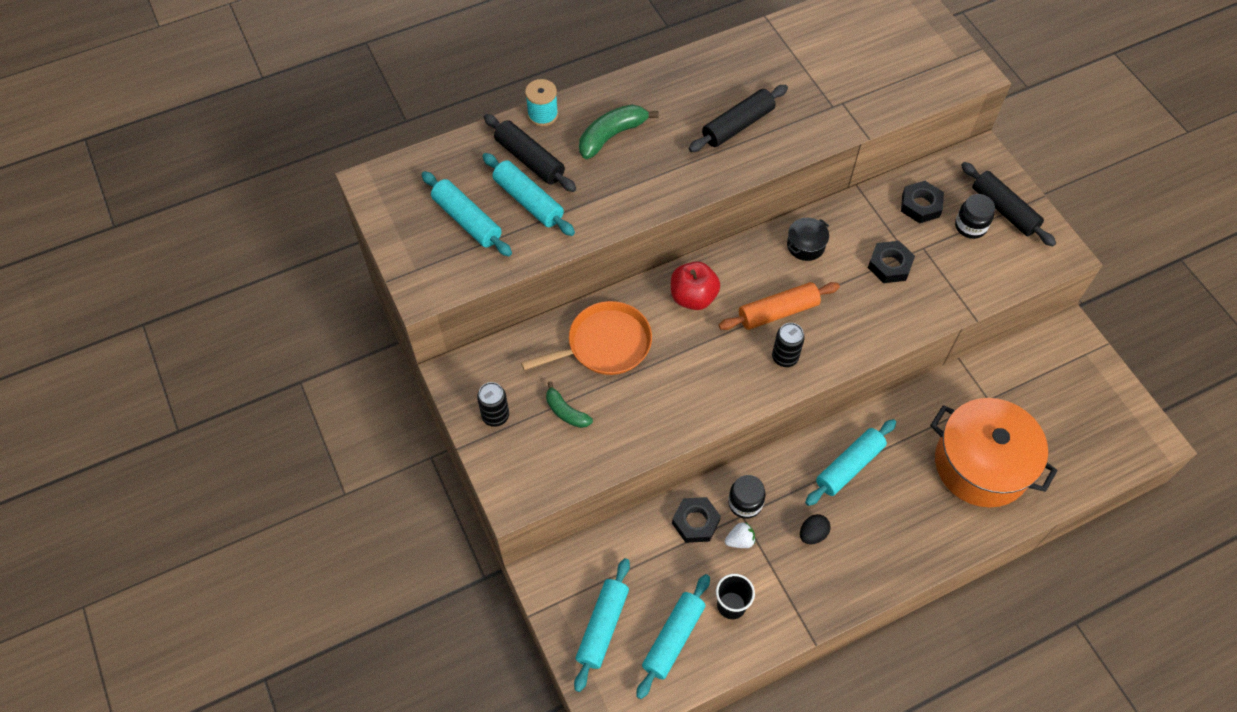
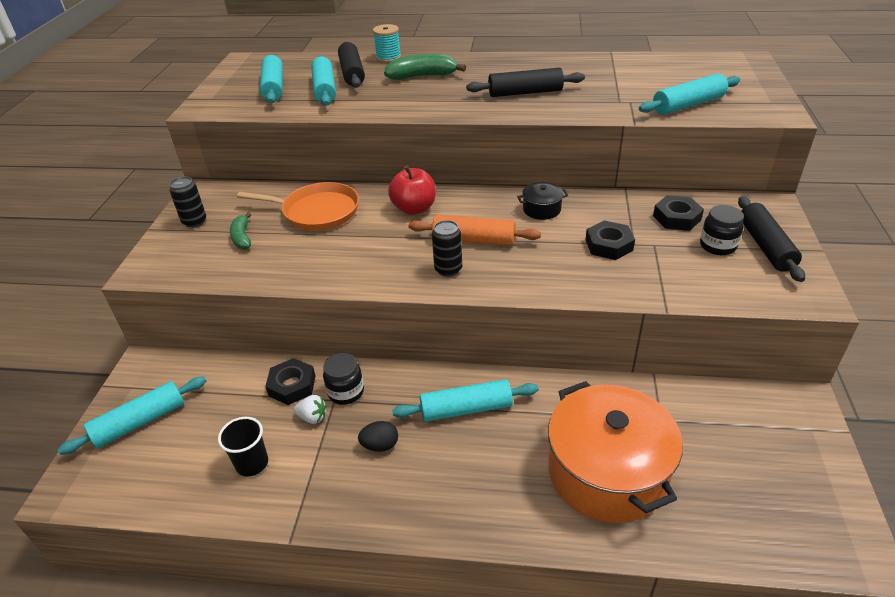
camera: 35 degrees right, 20 degrees down
turquoise rolling pin [636,574,710,699] -> turquoise rolling pin moved to [639,74,740,115]

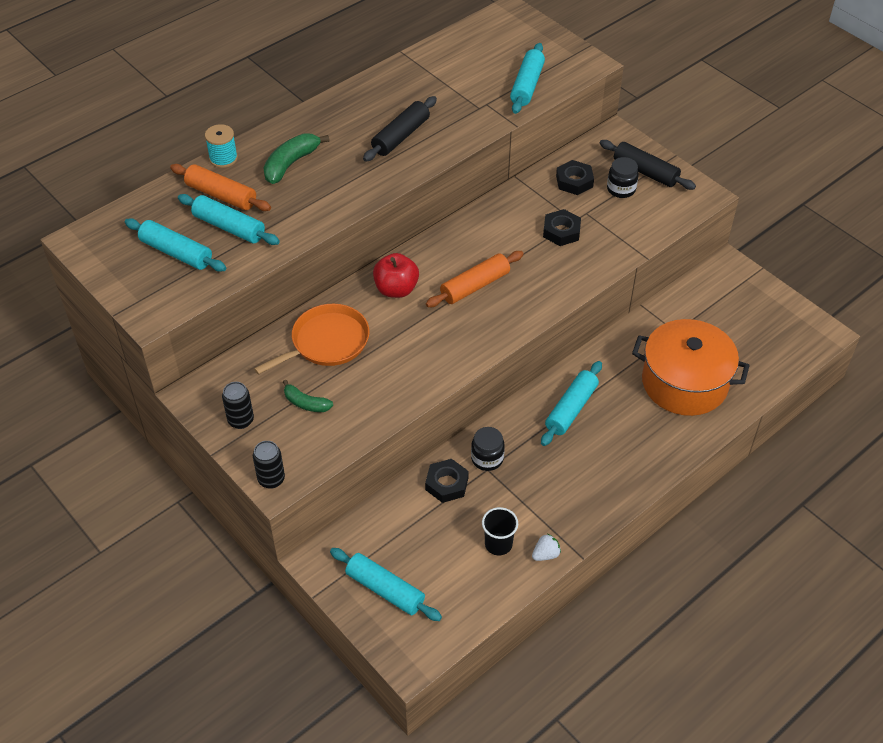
camera: 50 degrees left, 10 degrees up
turquoise rolling pin [57,376,206,455] -> turquoise rolling pin turned 60 degrees counterclockwise [330,548,442,621]
white strawberry [294,395,326,424] -> white strawberry moved to [532,534,561,561]
black rolling pin [338,42,365,88] -> orange rolling pin [170,164,271,211]
black egg [358,421,398,452] -> none
black can [432,220,462,277] -> black can moved to [253,441,285,489]
black pot [517,182,568,220] -> none

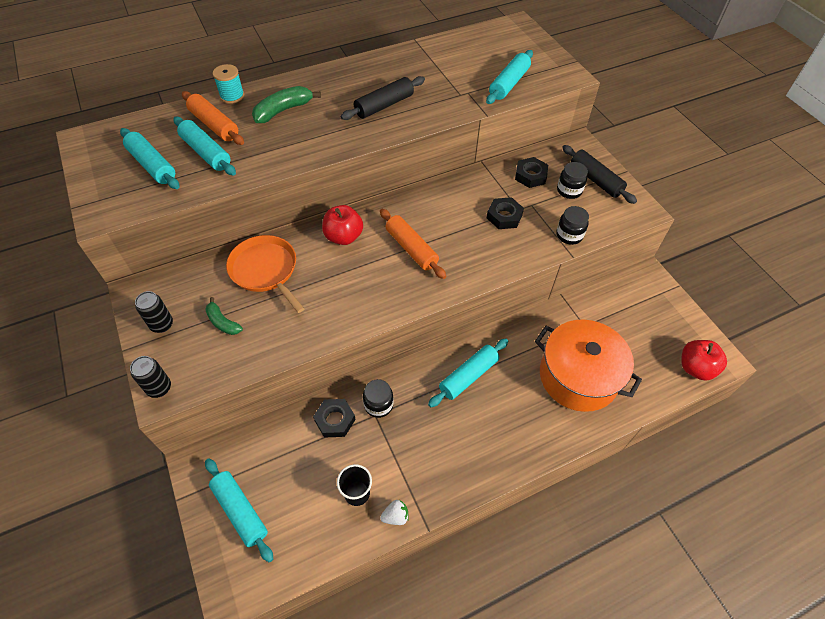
camera: 15 degrees right, 5 degrees up
orange pan [254,304,370,375] -> orange pan turned 105 degrees counterclockwise [226,235,305,313]
orange rolling pin [426,251,524,307] -> orange rolling pin turned 75 degrees clockwise [380,209,446,279]
none -> black jar [556,206,589,245]
none -> red apple [681,340,727,381]

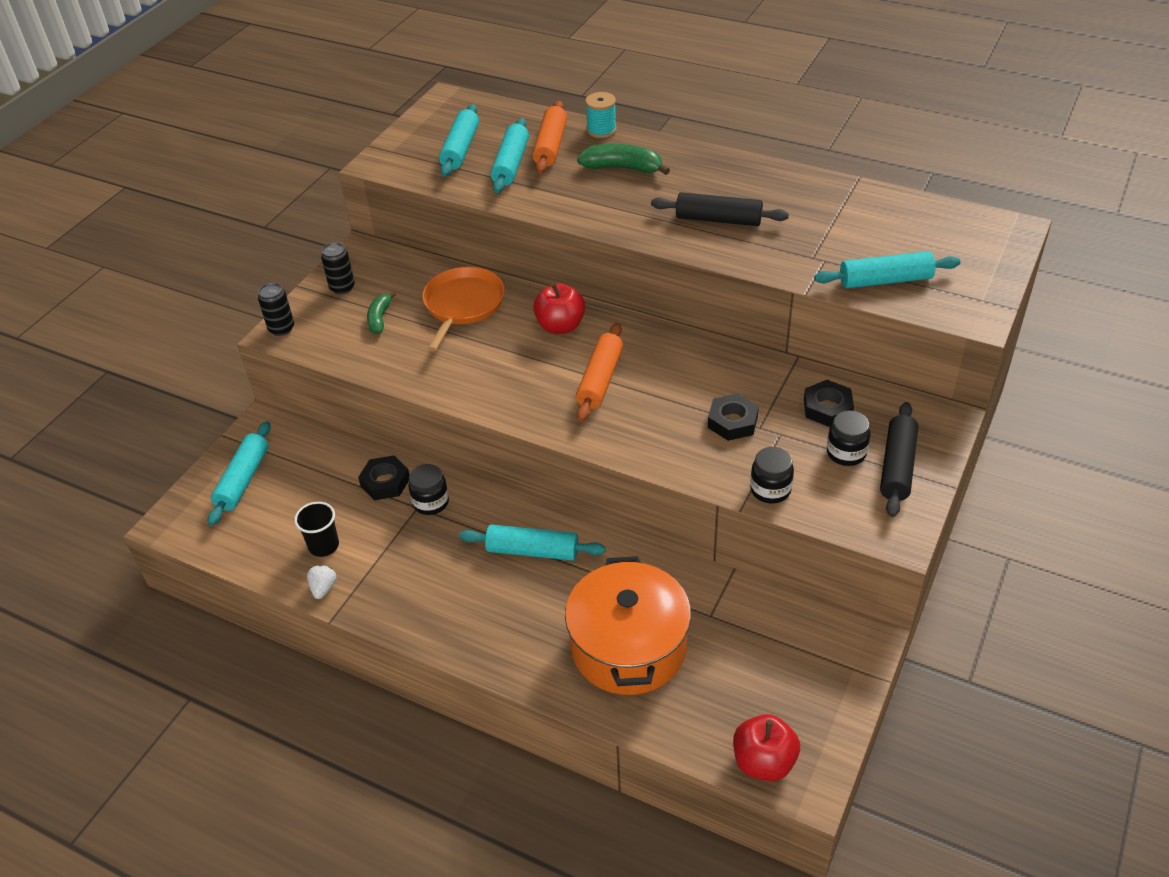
camera: 55 degrees right, 10 degrees down
white strawberry [380,500,409,525] -> white strawberry turned 120 degrees counterclockwise [307,565,337,599]

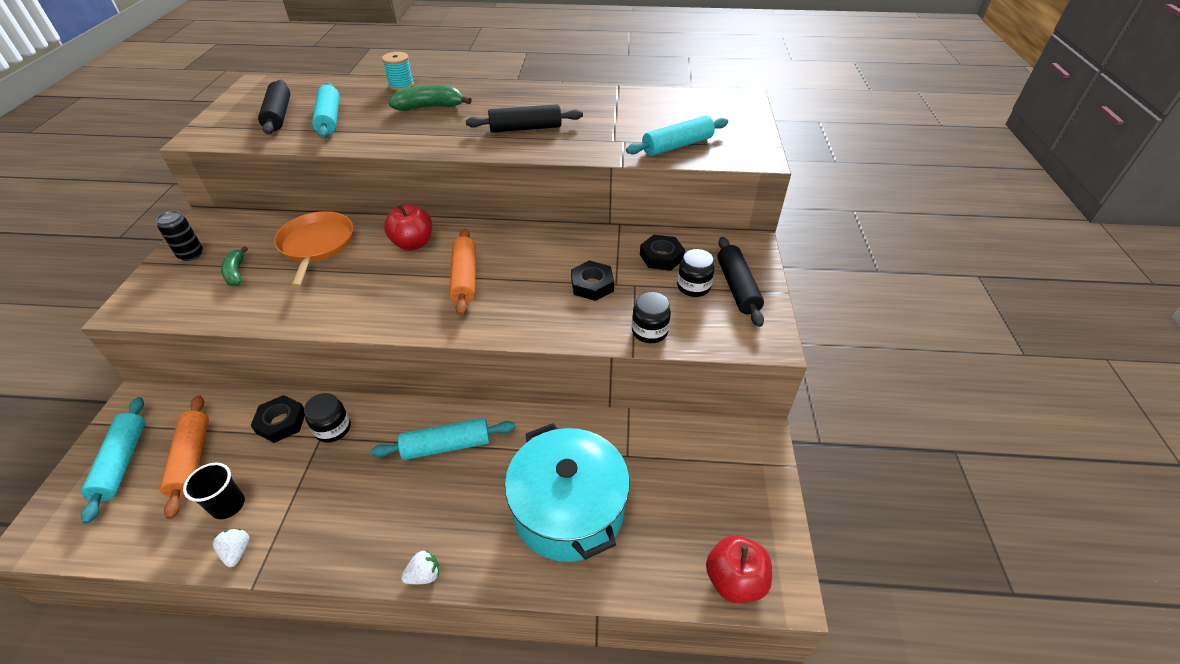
camera: 25 degrees left, 0 degrees up
black can [258,283,294,336] -> none
turquoise rolling pin [439,104,479,177] -> black rolling pin [258,80,290,134]
orange rolling pin [532,101,567,174] -> orange rolling pin moved to [160,395,209,519]
orange pot [565,556,691,695] -> turquoise pot [505,423,630,562]
none -> white strawberry [401,550,439,584]

